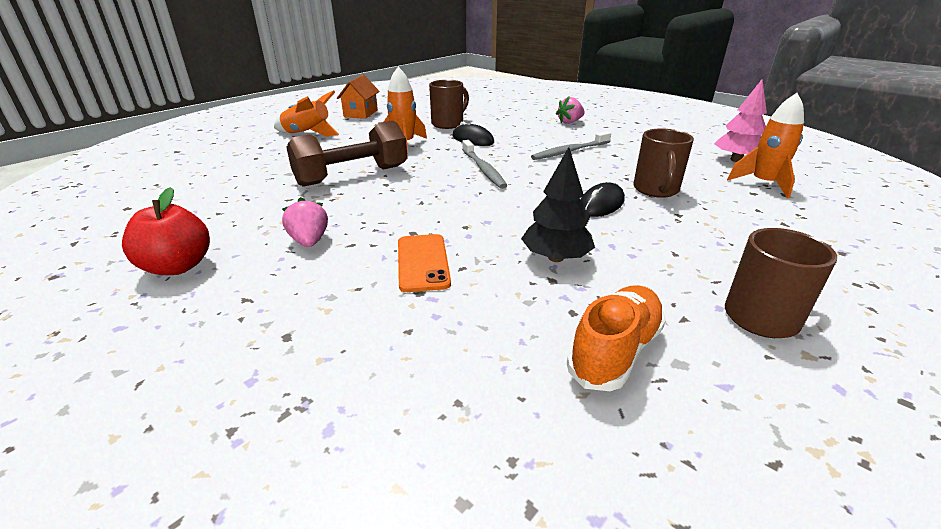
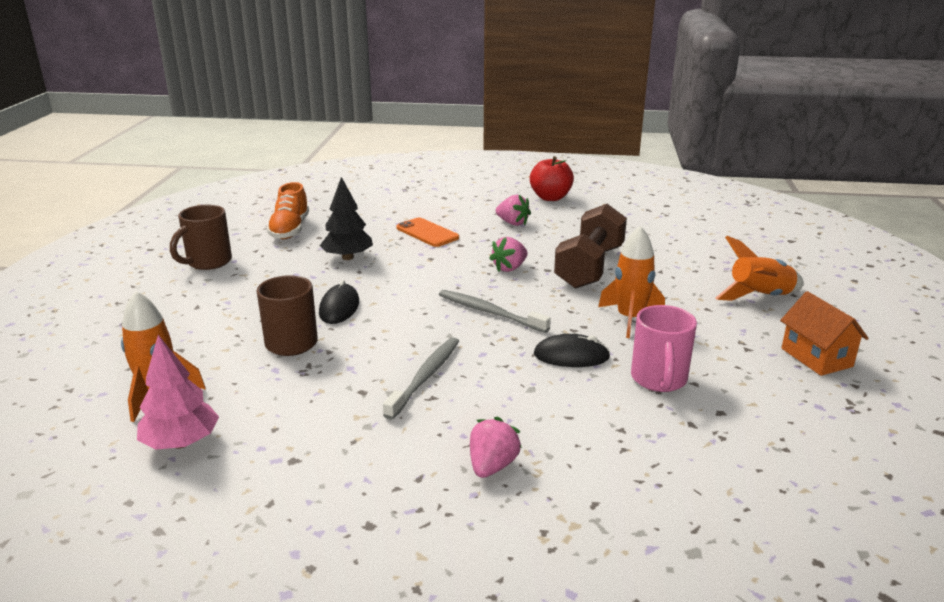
camera: 145 degrees right, 5 degrees down
brown mug [429,80,469,129] -> pink mug [631,305,697,392]
none -> pink strawberry [489,237,528,272]

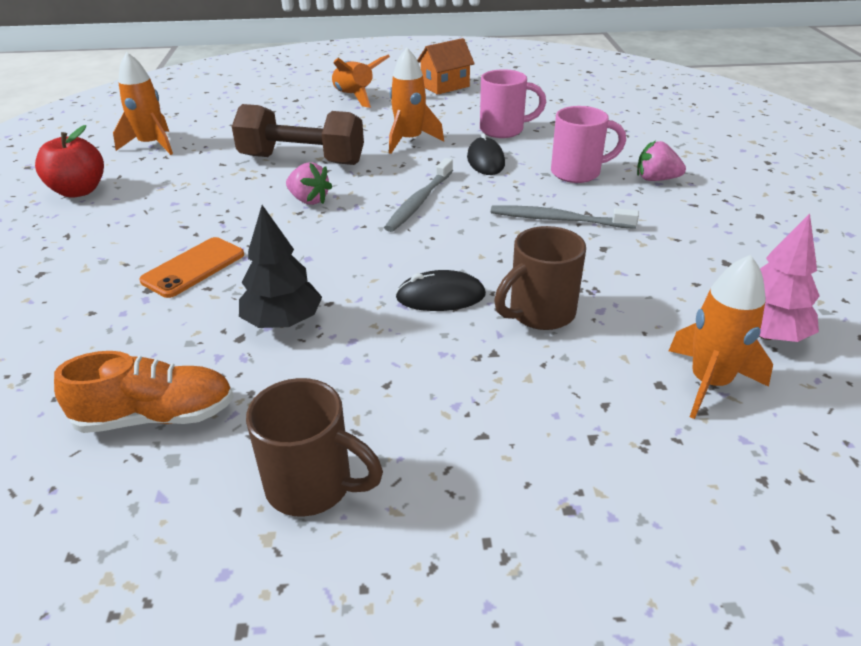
camera: 100 degrees left, 10 degrees up
pink strawberry [496,195,531,226] -> none
none -> orange rocket [113,52,173,155]
none -> pink mug [551,106,626,183]

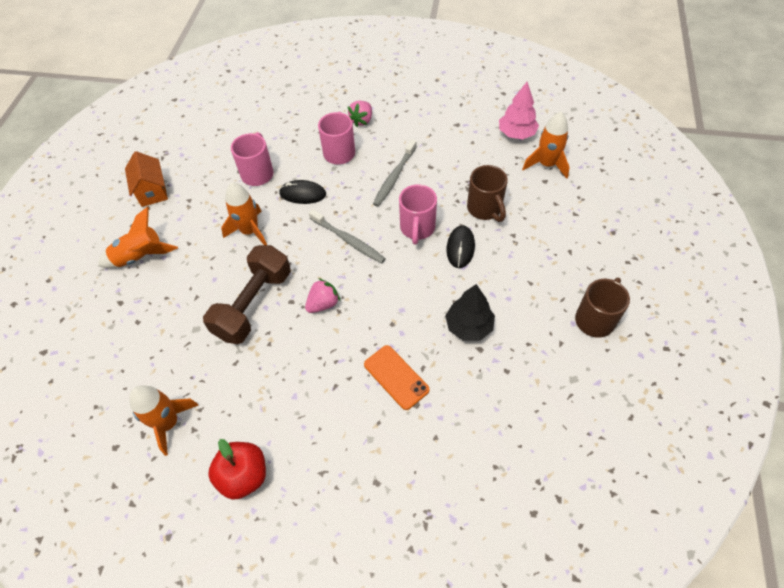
camera: 75 degrees left, 20 degrees up
orange shoe [54,351,234,433] -> none
none -> pink mug [399,184,437,245]

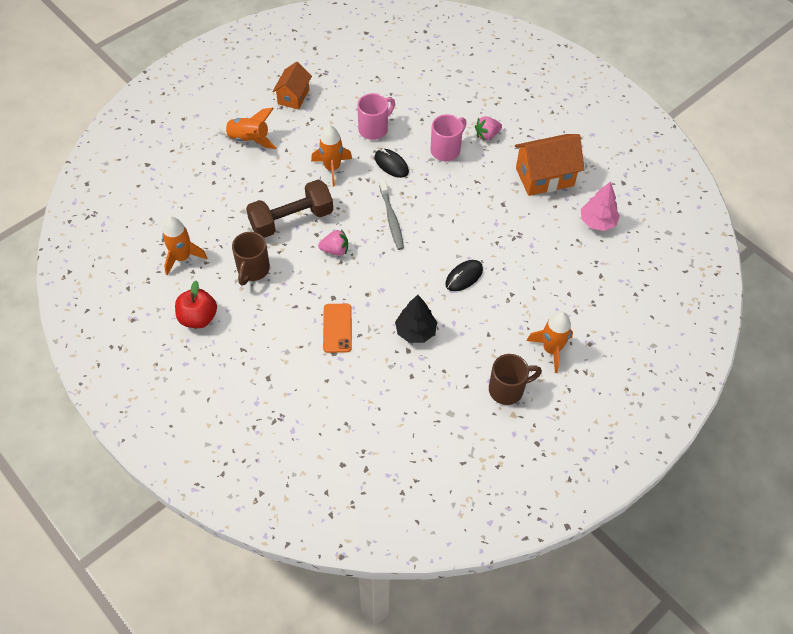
camera: 35 degrees right, 0 degrees up
grey toothbrush [373,139,417,207] -> none
pink mug [399,184,437,245] -> none
brown mug [467,165,508,222] -> brown mug moved to [232,232,270,285]
orange rocket [522,112,570,179] -> orange rocket moved to [527,312,573,373]
none -> orange house [515,134,585,196]

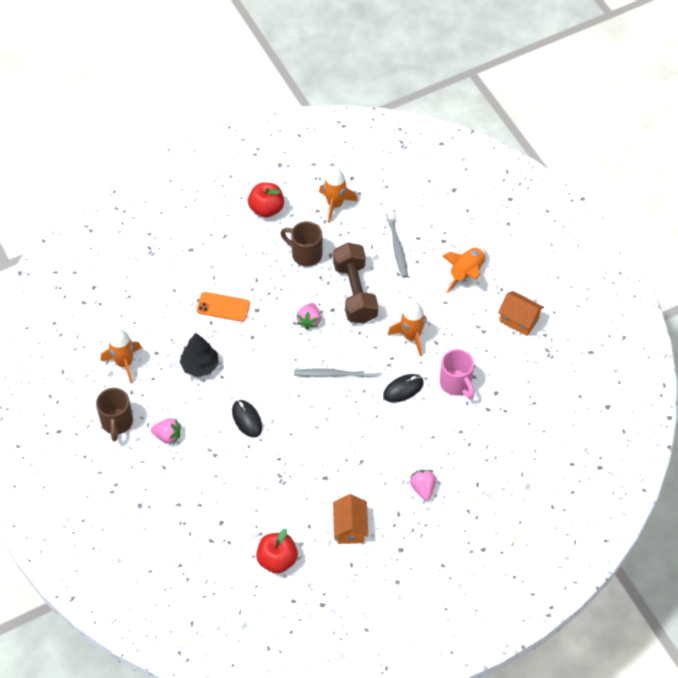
camera: 105 degrees right, 0 degrees up
pink mug [431,114,467,161] -> none
orange house [515,134,585,196] -> orange house [333,494,368,544], size x0.64
orange rocket [527,312,573,373] -> orange rocket moved to [101,328,142,383]
pink tree [581,181,620,231] -> red apple [256,529,298,574]
none -> pink strawberry [151,418,181,444]
none -> grey toothbrush [386,208,408,278]

